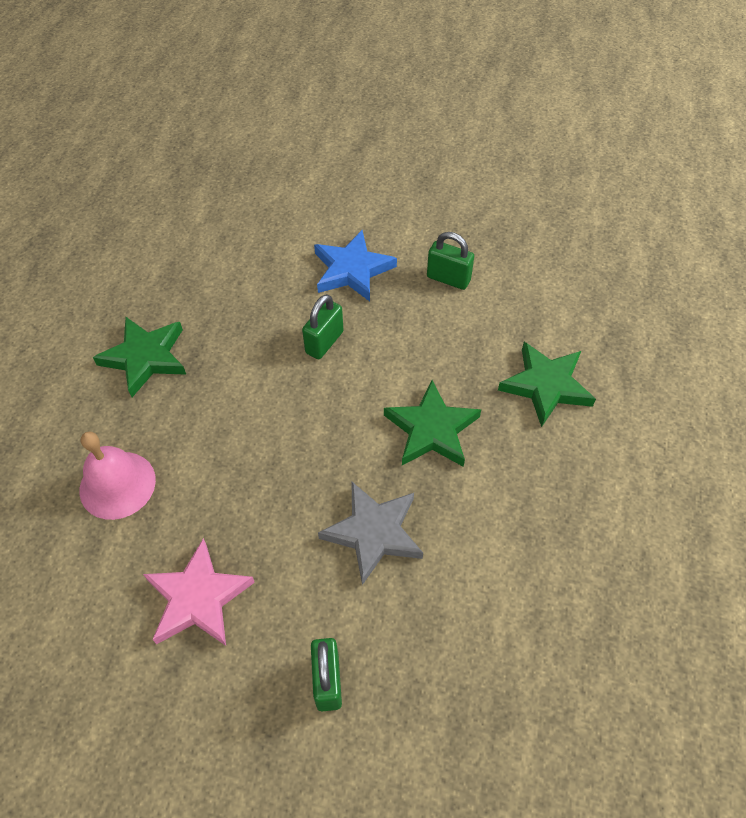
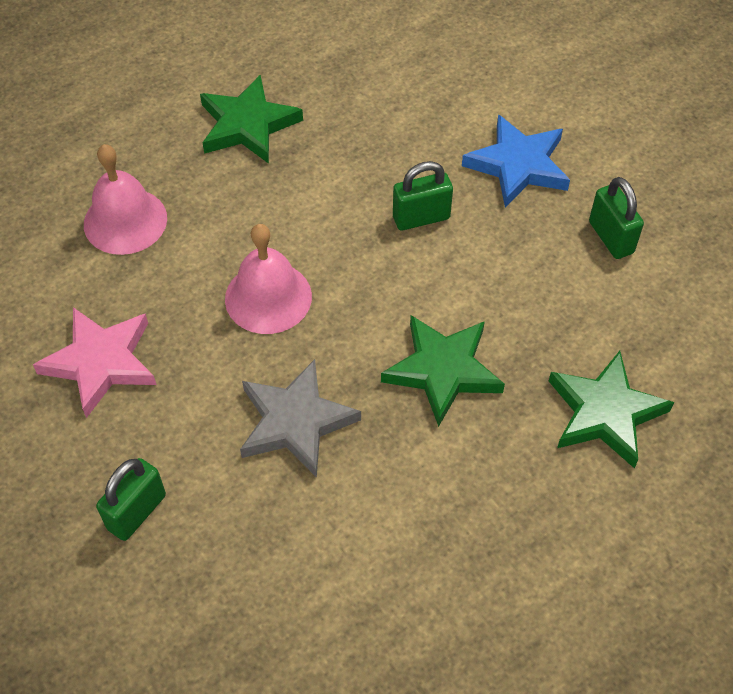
camera: 40 degrees right, 0 degrees up
none -> pink bell [225,224,312,334]

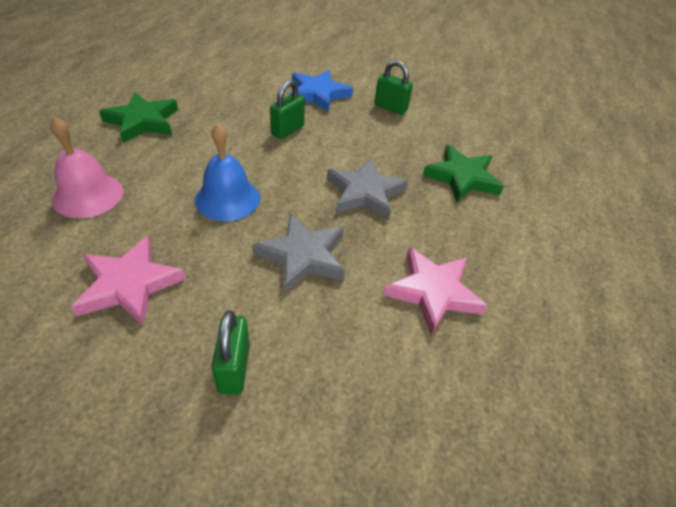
camera: 40 degrees left, 10 degrees down
pink bell [225,224,312,334] -> blue bell [195,123,260,221]
green star [381,315,505,427] -> grey star [327,158,408,220]
none -> pink star [383,247,488,335]

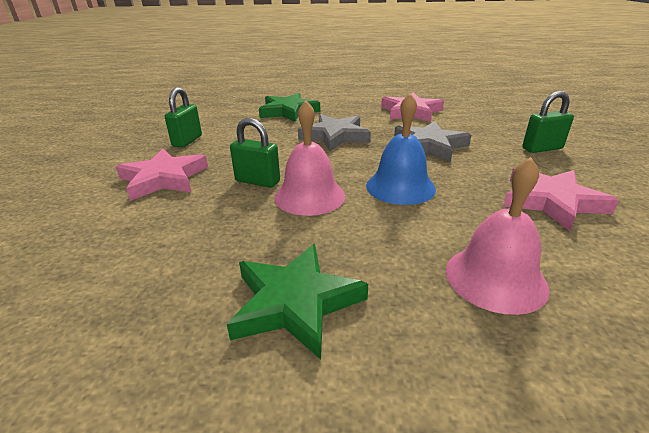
camera: 100 degrees left, 15 degrees down
blue star [289,70,353,112] -> pink star [116,149,208,201]
none -> pink bell [274,100,345,216]

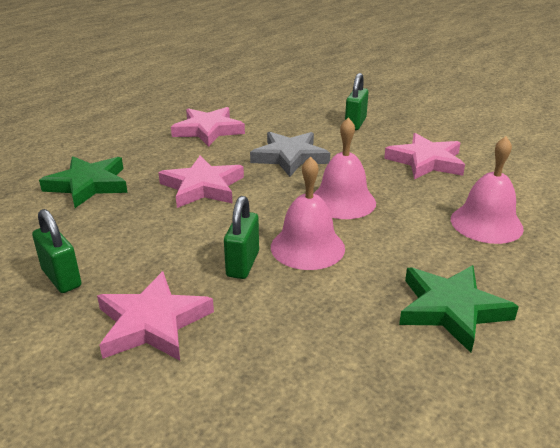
camera: 55 degrees left, 0 degrees up
green padlock [230,118,280,188] -> green padlock turned 45 degrees counterclockwise [224,196,259,279]
grey star [298,114,371,151] -> pink star [158,156,244,208]
blue bell [366,93,436,205] -> pink bell [313,117,376,219]

